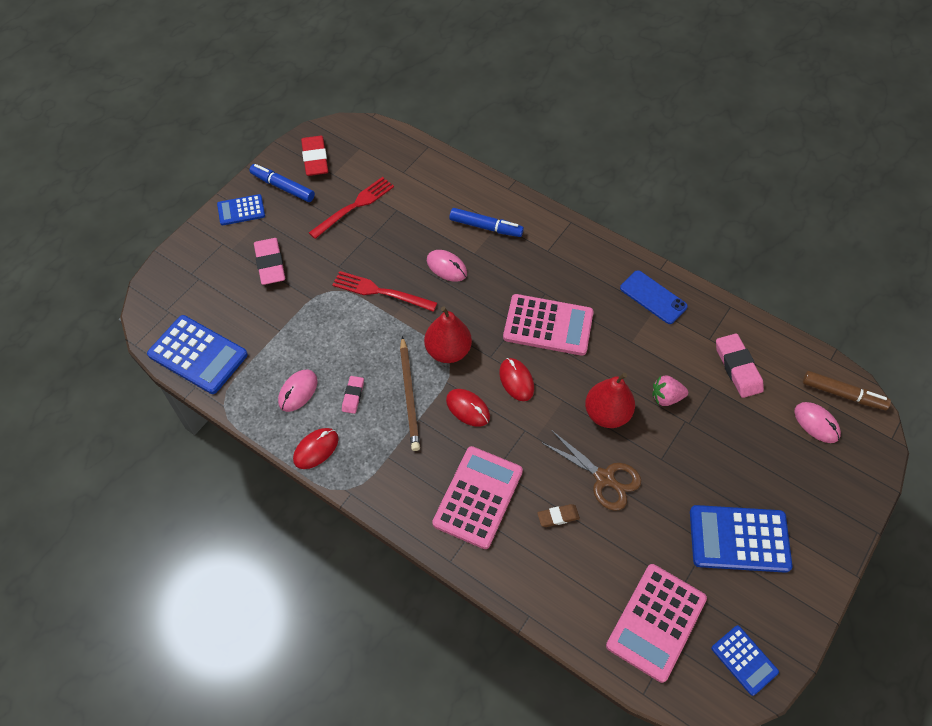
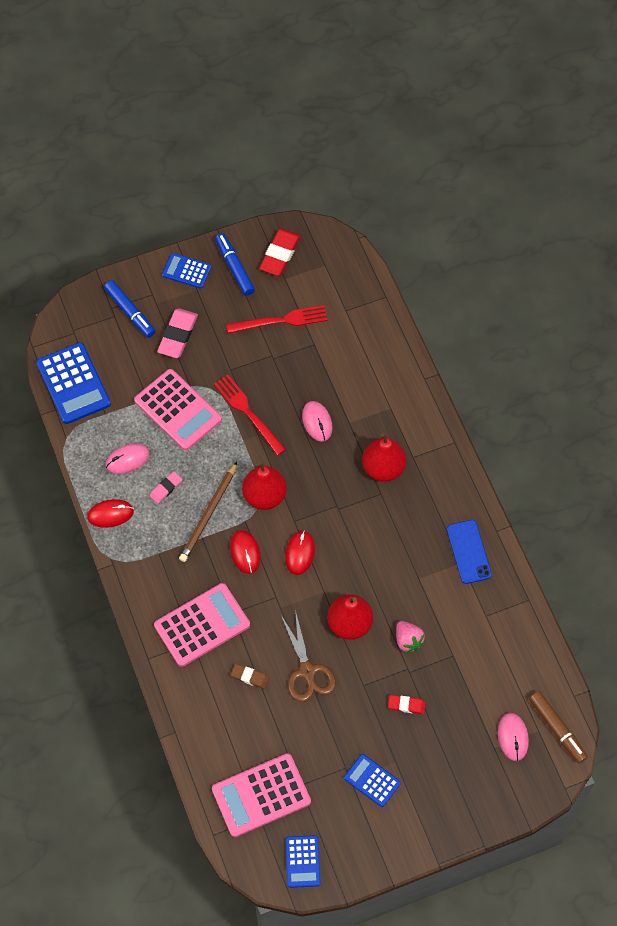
camera: 35 degrees right, 5 degrees up
blue marker [449,208,524,237] -> blue marker moved to [104,280,155,338]
pink calculator [503,294,594,356] -> pink calculator moved to [134,369,222,450]
pink strawberry [652,376,688,406] -> pink strawberry turned 150 degrees counterclockwise [396,621,425,653]
blue calculator [690,505,792,573] -> blue calculator [344,754,401,807], size x0.57
pink eraser [716,333,764,398] -> none
none -> red pear [362,433,406,482]
none -> red eraser [388,695,426,714]

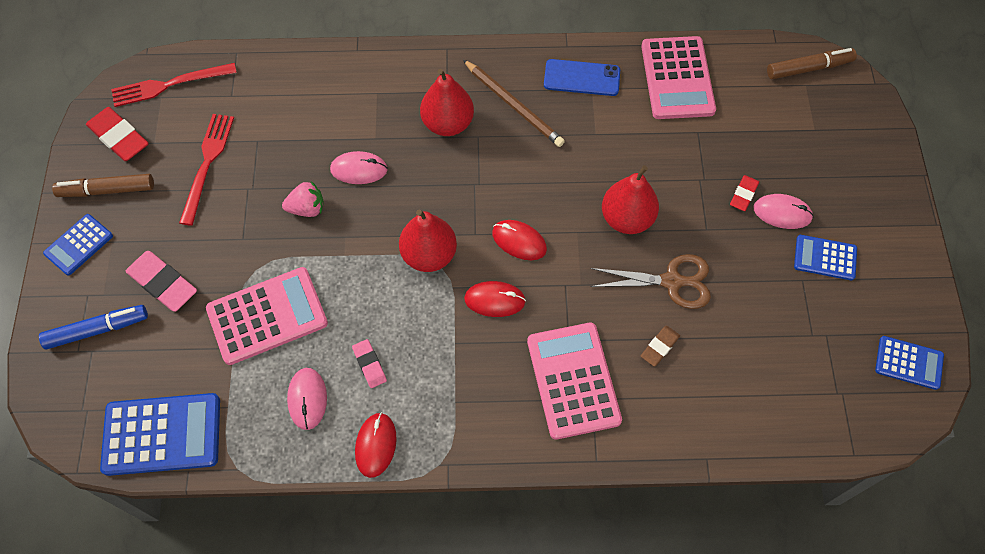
camera: 70 degrees left, 0 degrees up
brown pencil [179,462,237,562] -> brown pencil moved to [463,60,565,147]
pink calculator [212,753,311,837] -> pink calculator moved to [641,36,716,119]
red fork [214,375,286,455] -> red fork moved to [111,63,237,107]
blue marker [215,233,255,296] -> brown marker [52,174,154,197]
blue calculator [344,754,401,807] -> blue calculator turned 45 degrees clockwise [794,235,857,280]
pink strawberry [396,621,425,653] -> pink strawberry moved to [282,181,324,217]
pink mouse [498,713,529,761] -> pink mouse moved to [753,194,814,229]

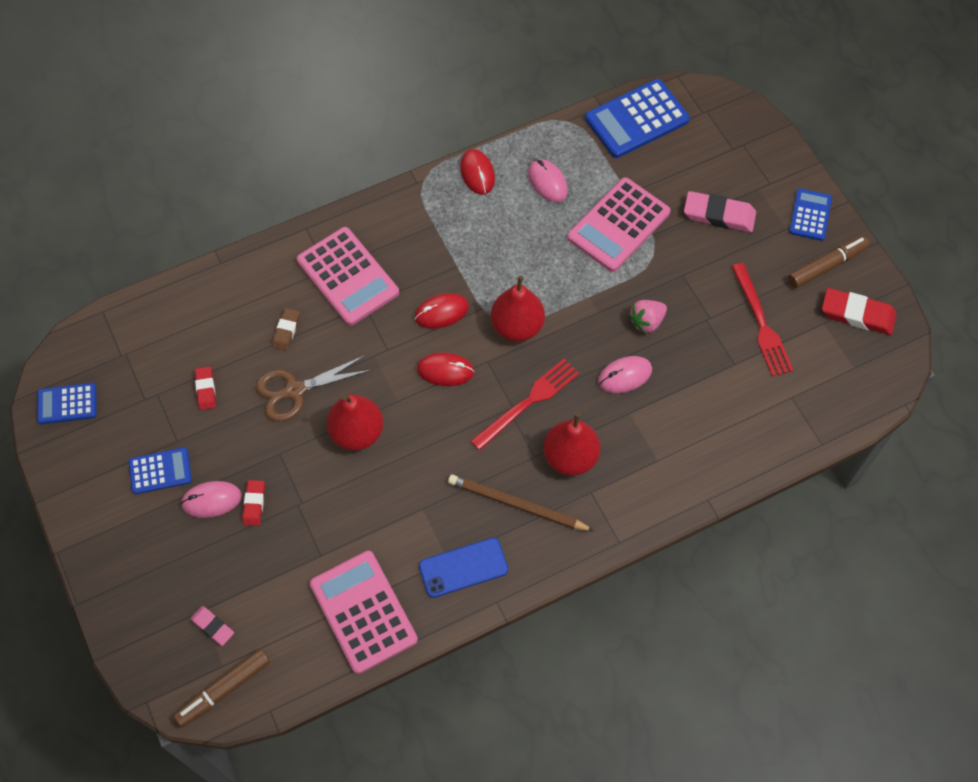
camera: 155 degrees right, 0 degrees up
blue marker [39,305,148,350] -> none
red fork [111,63,237,107] -> red fork moved to [471,359,579,450]
pink eraser [352,339,387,388] -> pink eraser moved to [190,606,234,646]
none -> red eraser [195,366,216,410]

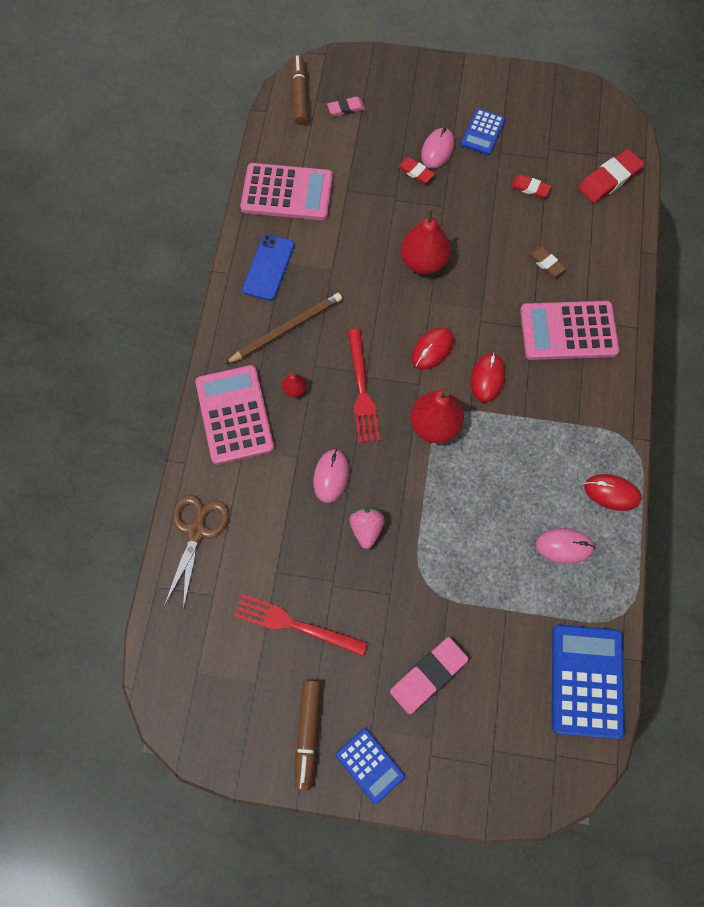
camera: 125 degrees right, 5 degrees up
blue calculator [37,383,97,424] -> none
brown scissors [256,355,371,421] -> brown scissors moved to [164,495,229,610]
red pear [543,413,601,476] -> red pear [282,373,306,397], size x0.47
pink calculator [567,177,671,272] -> pink calculator moved to [195,365,274,465]
red eraser [822,288,897,335] -> red eraser moved to [578,149,644,203]

